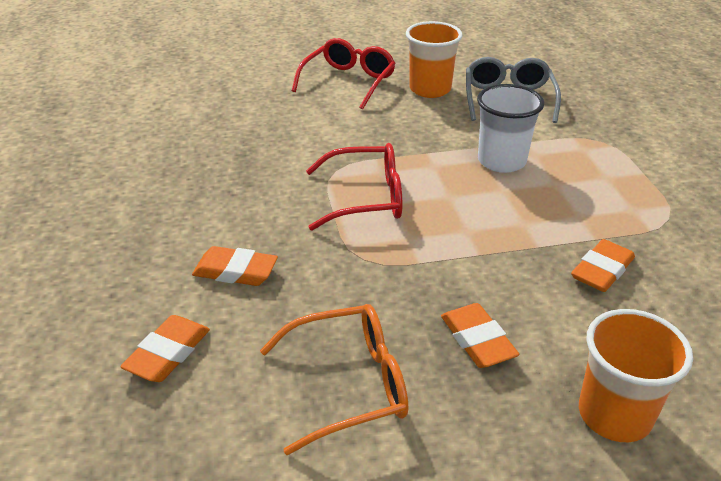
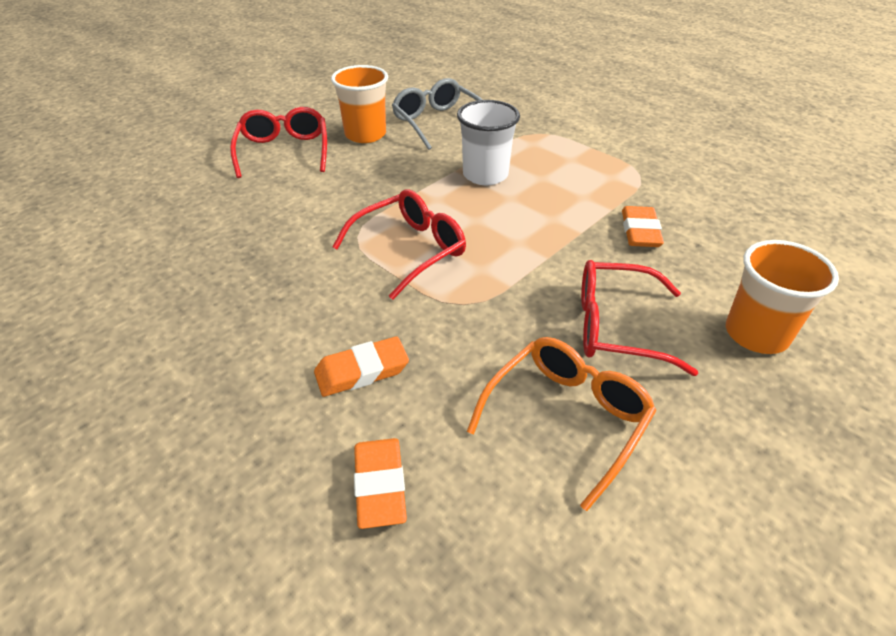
camera: 35 degrees left, 5 degrees up
orange eraser [441,303,519,368] -> red glasses [581,260,698,376]

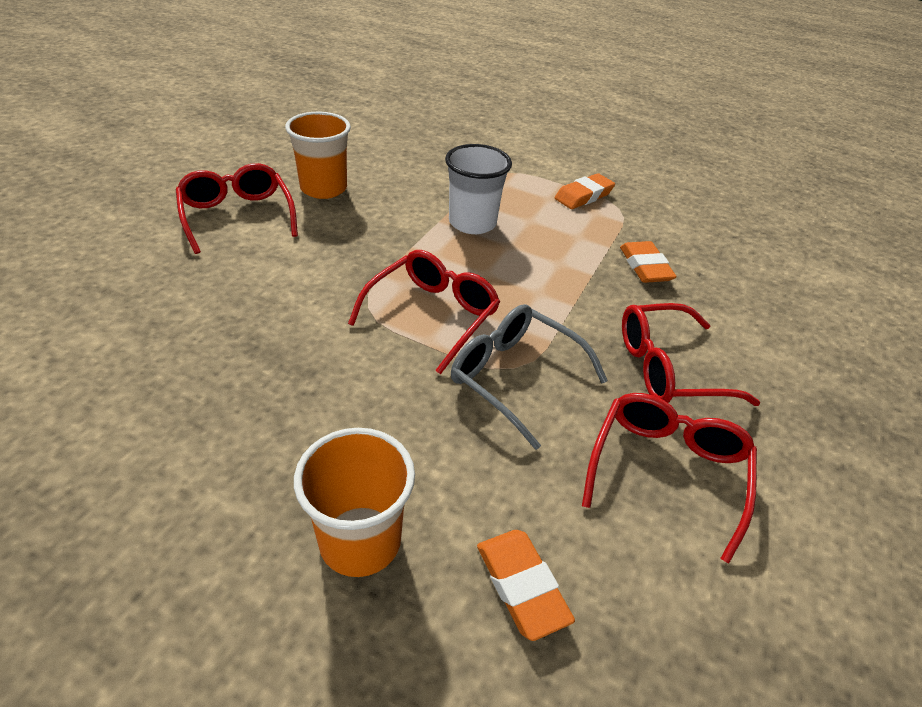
camera: 20 degrees left, 0 degrees up
orange eraser [314,336,409,397] -> orange eraser moved to [555,173,615,209]
grey glasses [392,78,482,150] -> grey glasses moved to [451,304,608,450]
orange glasses [467,337,656,511] -> red glasses [582,393,757,564]
orange cup [726,240,839,354] -> orange cup moved to [294,428,415,577]

